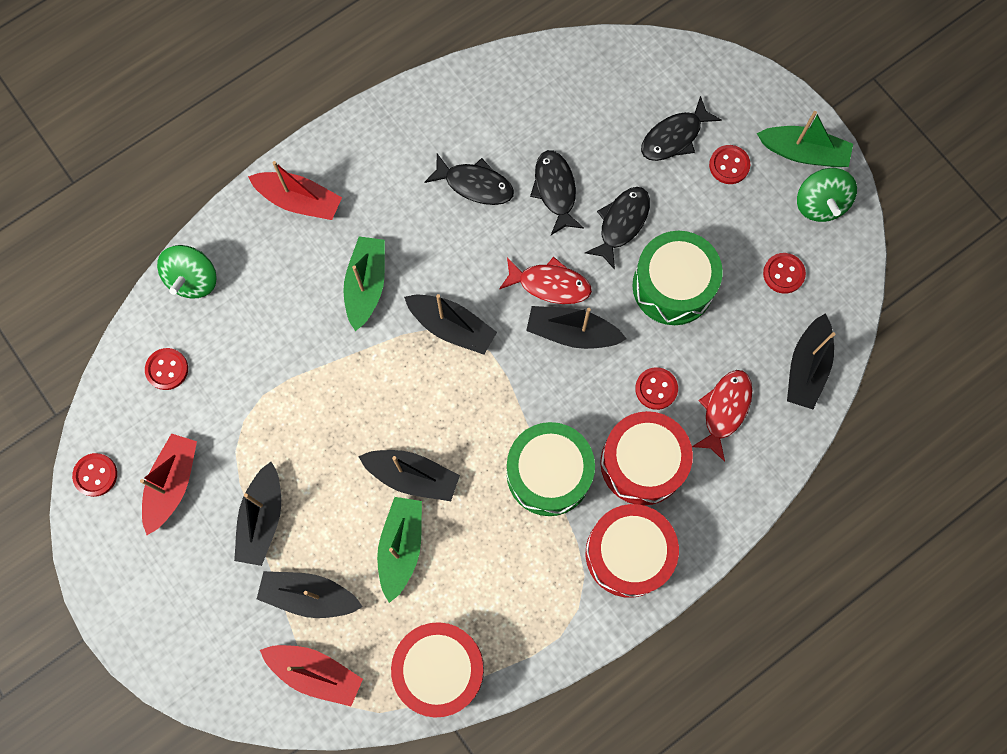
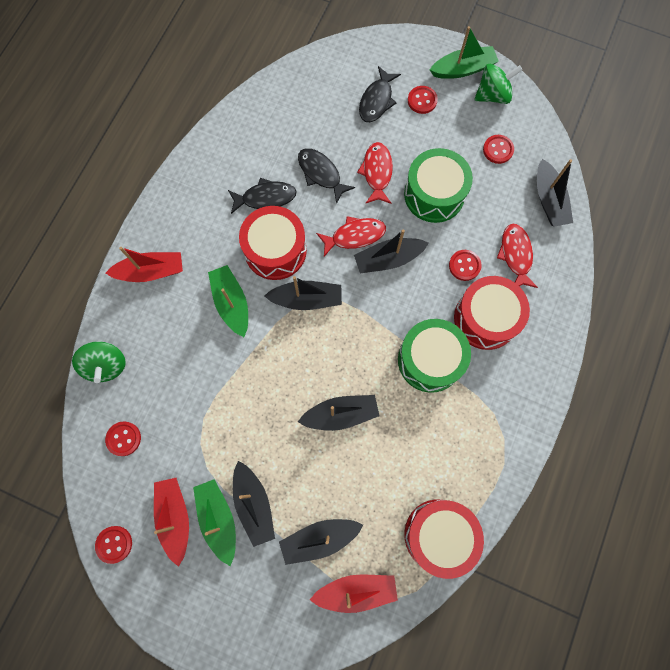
camera: 30 degrees left, 0 degrees up
green boat [377,497,422,603] -> green boat moved to [193,479,236,566]
black fish [585,187,650,270] -> red fish [357,142,393,204]
red drum [586,504,679,598] -> red drum moved to [239,206,307,280]
green spinning top [797,168,857,222] -> green spinning top turned 75 degrees counterclockwise [474,64,522,104]

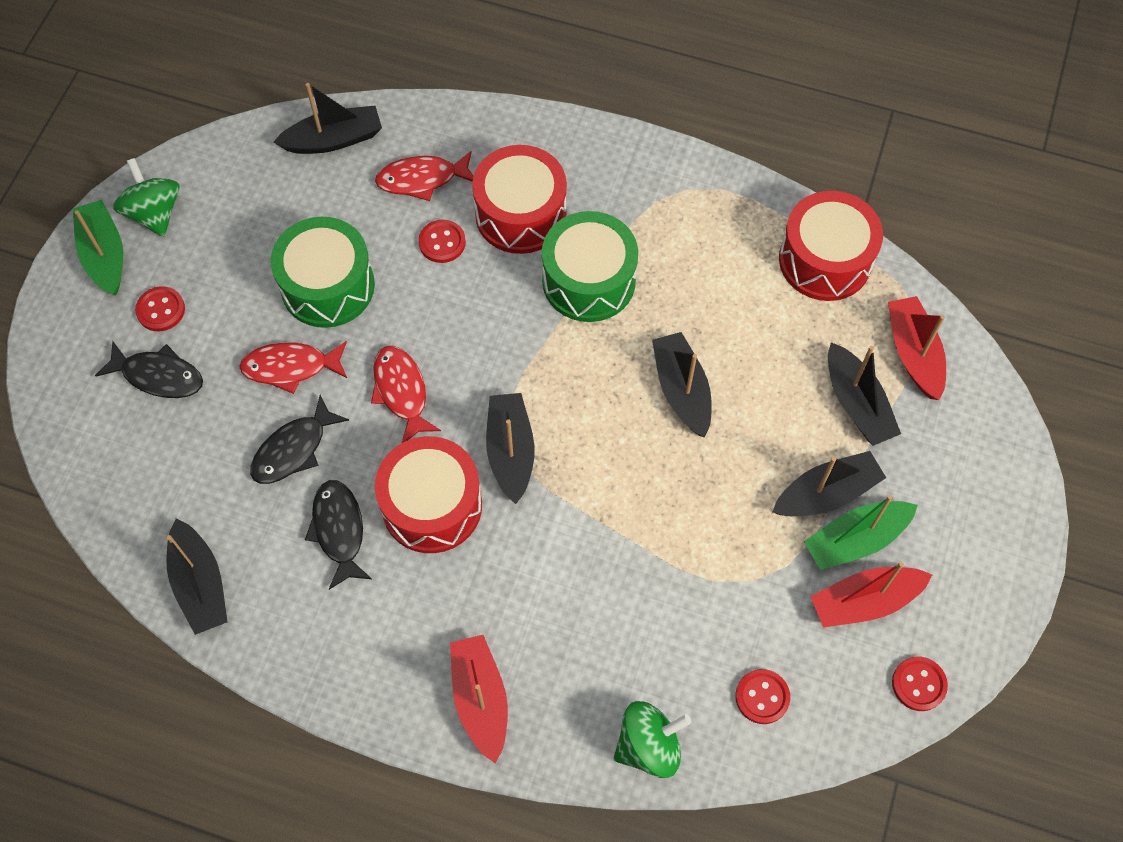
camera: 95 degrees left, 10 degrees down
green boat [208,265,248,337] -> none
black boat [354,229,429,273] -> black boat moved to [166,518,228,635]
red button [483,135,514,164] -> none

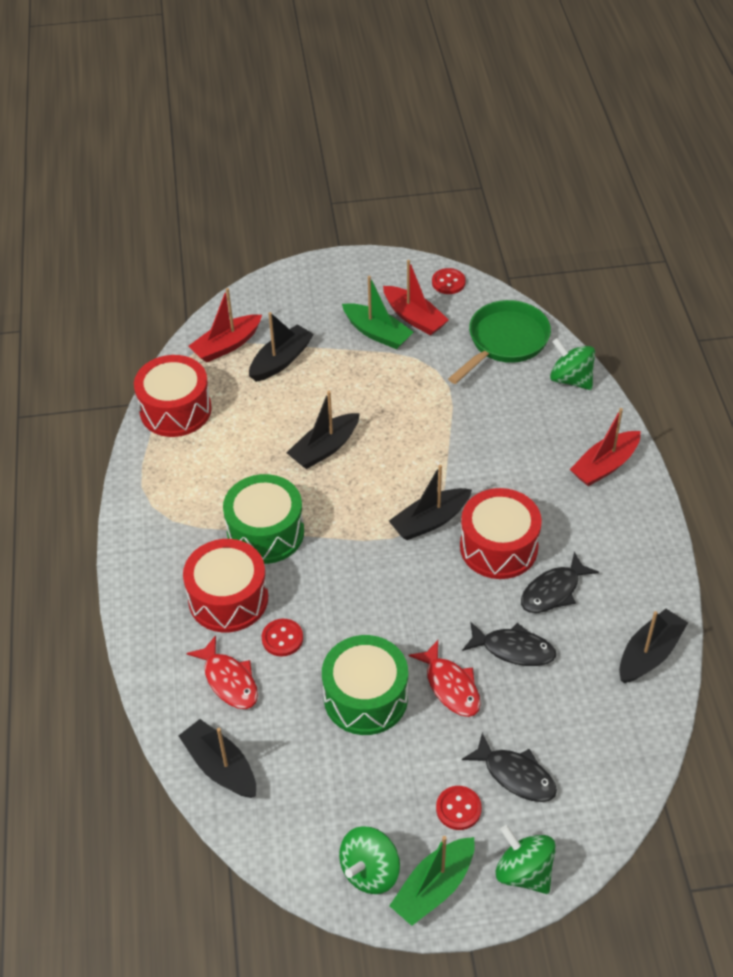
camera: 115 degrees left, 15 degrees down
black fish [95,342,203,398] -> black fish turned 135 degrees clockwise [462,733,557,802]
red fish [371,346,441,443] -> none
red button [735,669,790,724] -> green pan [448,300,551,384]
black boat [772,451,886,516] -> none
none -> green spinning top [496,825,556,894]

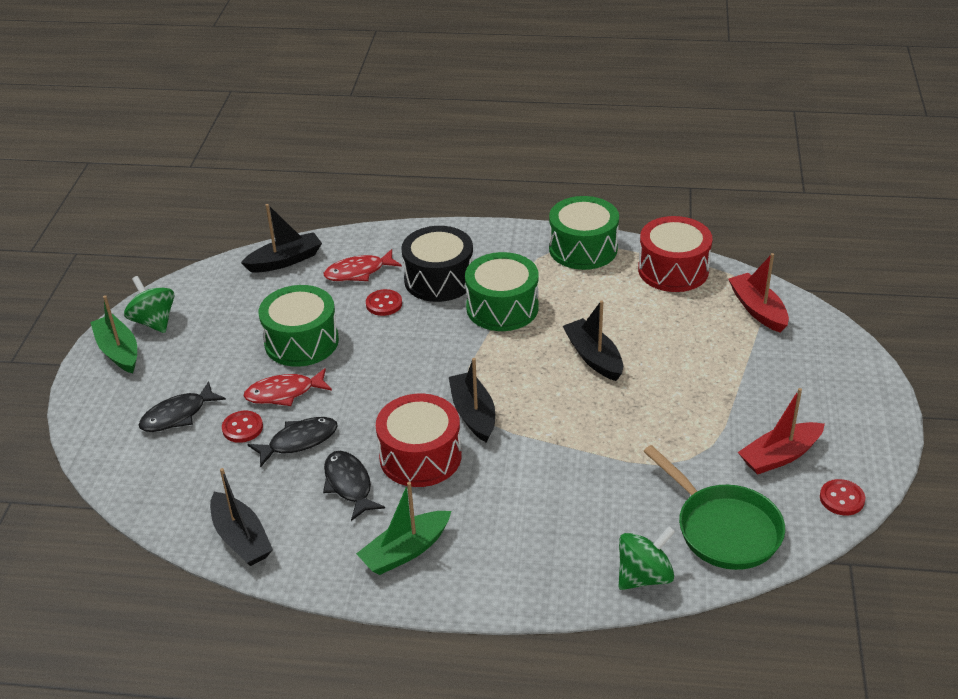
camera: 105 degrees right, 10 degrees down
red drum [183,539,268,632] -> black drum [401,226,473,302]
black boat [249,312,314,382] -> none
green boat [342,276,414,349] -> green boat moved to [356,482,451,575]
red button [436,786,482,830] -> red button moved to [222,411,263,443]
black fish [462,621,556,666] -> black fish turned 150 degrees counterclockwise [247,417,338,467]
green spinning top [496,825,556,894] -> none
red boat [570,408,640,486] -> none
none -> green drum [549,196,619,270]

